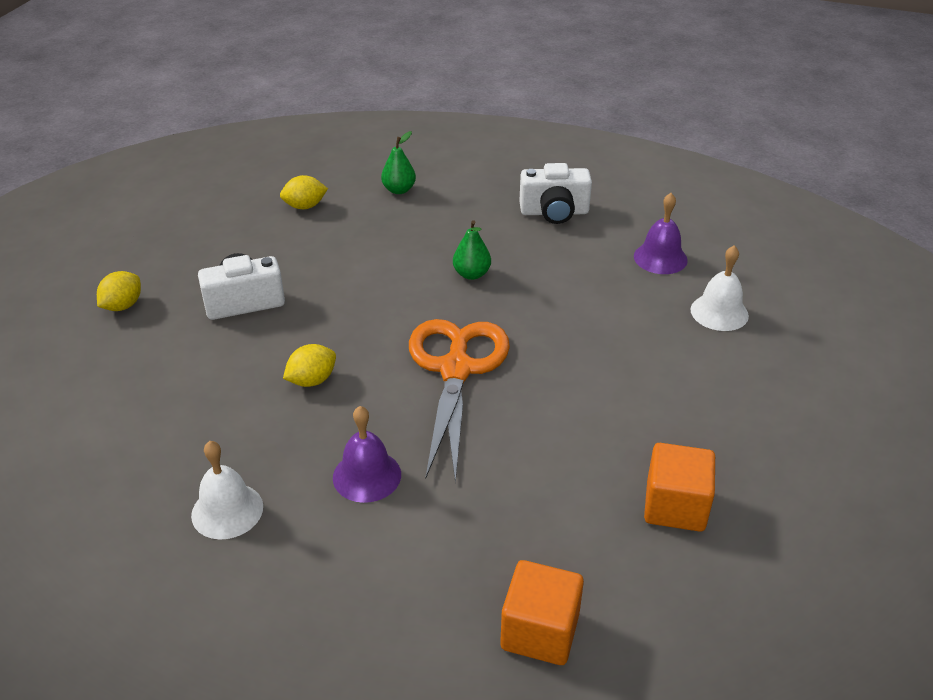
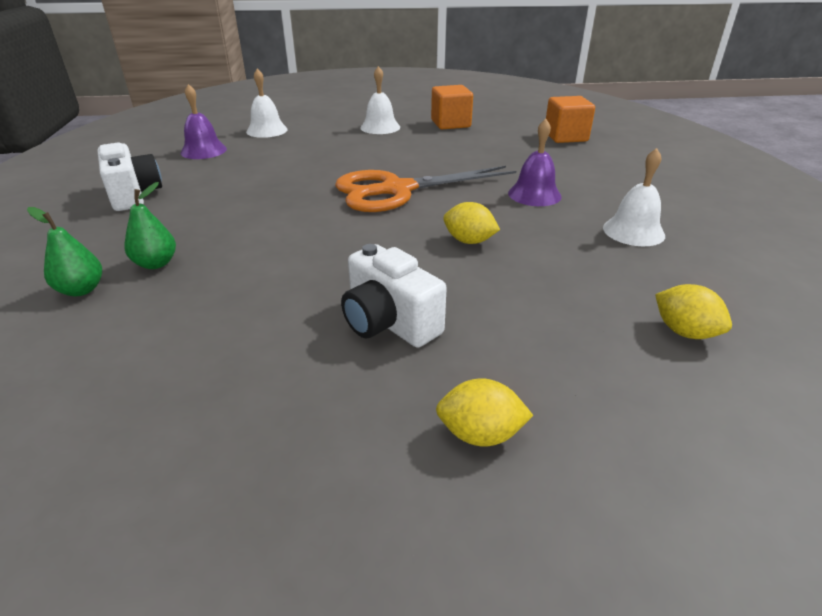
camera: 115 degrees left, 5 degrees down
yellow lemon [280,175,328,209] -> yellow lemon moved to [655,284,732,339]
green pear [453,220,491,280] -> green pear moved to [124,182,176,269]
none -> white bell [360,66,400,134]

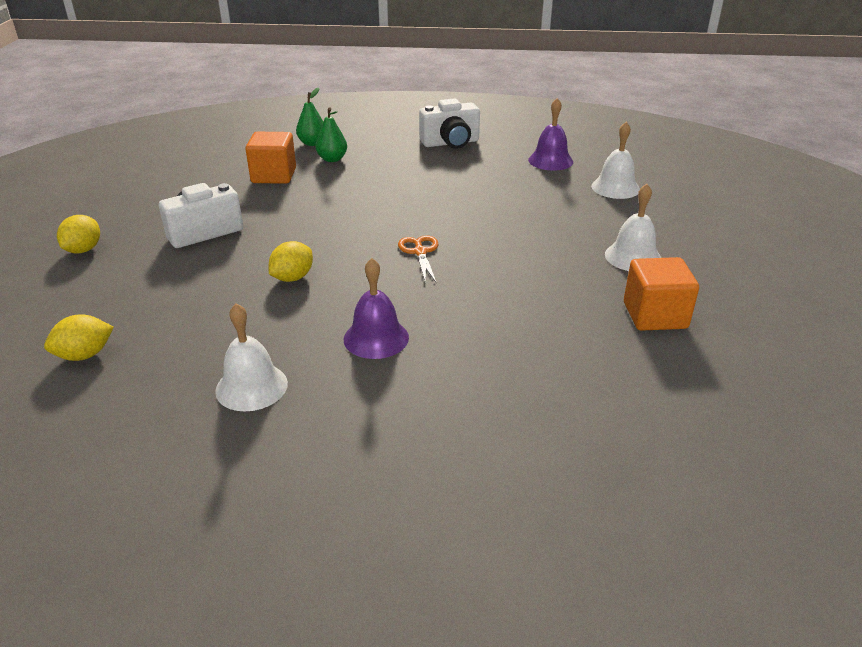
camera: 100 degrees right, 0 degrees up
orange scissors [335,166,516,212] -> orange scissors [398,235,438,284], size x0.44
orange cube [546,96,595,143] -> orange cube moved to [245,132,296,184]

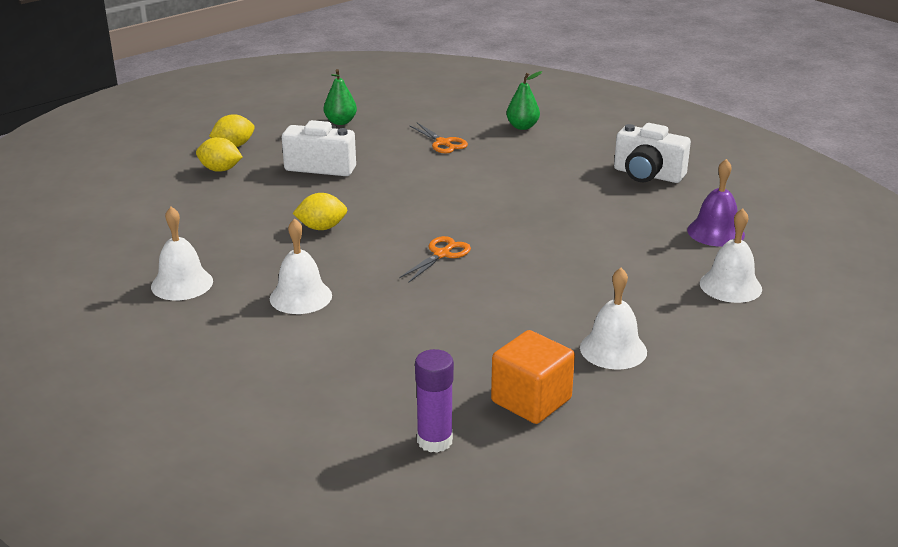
camera: 45 degrees right, 5 degrees down
yellow lemon [44,315,114,361] -> yellow lemon moved to [196,137,242,172]
orange cube [245,132,296,184] -> orange scissors [409,123,468,153]
green pear [315,107,347,162] -> green pear moved to [324,69,357,125]
purple bell [344,258,409,359] -> white bell [270,218,332,314]
none -> purple glue stick [415,349,454,453]

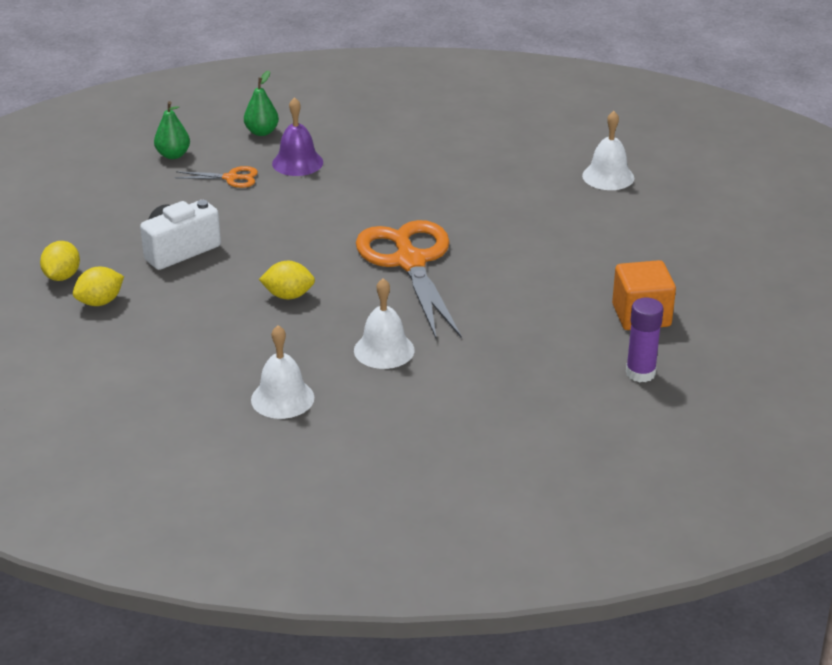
camera: 50 degrees left, 5 degrees up
yellow lemon [293,193,347,230] -> yellow lemon turned 60 degrees clockwise [259,261,315,300]
green pear [324,69,357,125] -> green pear moved to [154,101,190,159]
orange scissors [399,236,471,282] -> orange scissors [356,220,462,339], size x2.27
white bell [580,268,647,370] -> none
white camera [614,123,691,183] -> none
purple bell [687,159,745,247] -> purple bell moved to [272,97,323,176]

